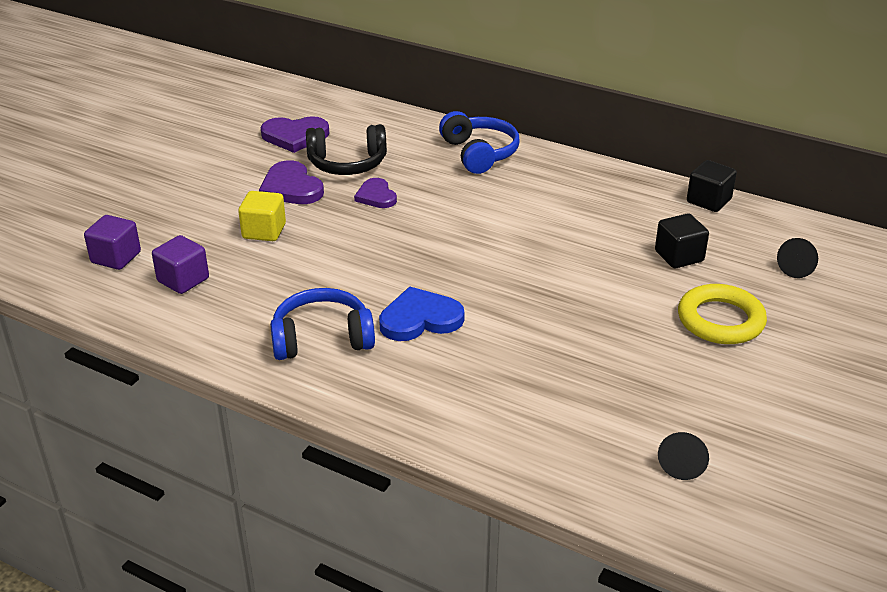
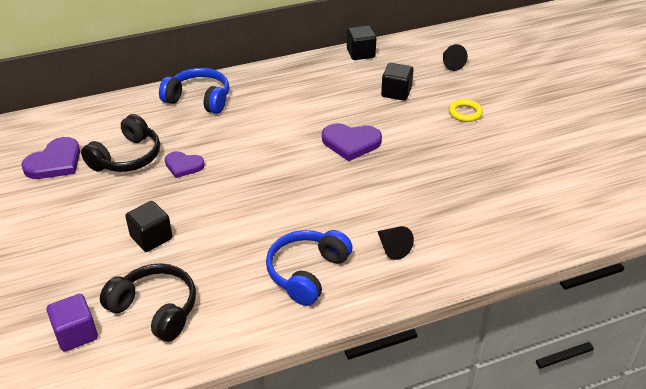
camera: 50 degrees left, 5 degrees up
purple cube [152,235,209,294] -> black headphones [100,263,196,342]
yellow cube [238,191,286,241] -> black cube [125,201,173,252]
purple heart [259,160,324,204] -> purple heart moved to [322,123,382,161]
blue heart [379,287,464,341] -> none
black cone [658,432,709,480] -> black cone moved to [377,226,414,260]
yellow ring [678,284,767,344] -> yellow ring [449,99,483,122], size x0.59

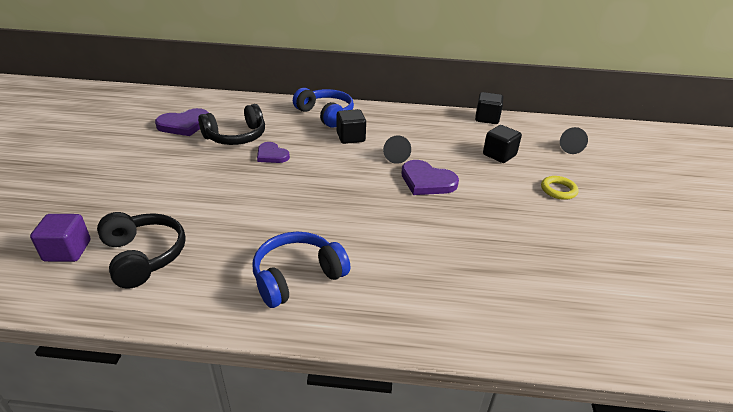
camera: 25 degrees right, 5 degrees down
black cube [125,201,173,252] -> black cube moved to [337,109,366,144]
black cone [377,226,414,260] -> black cone moved to [383,136,411,164]

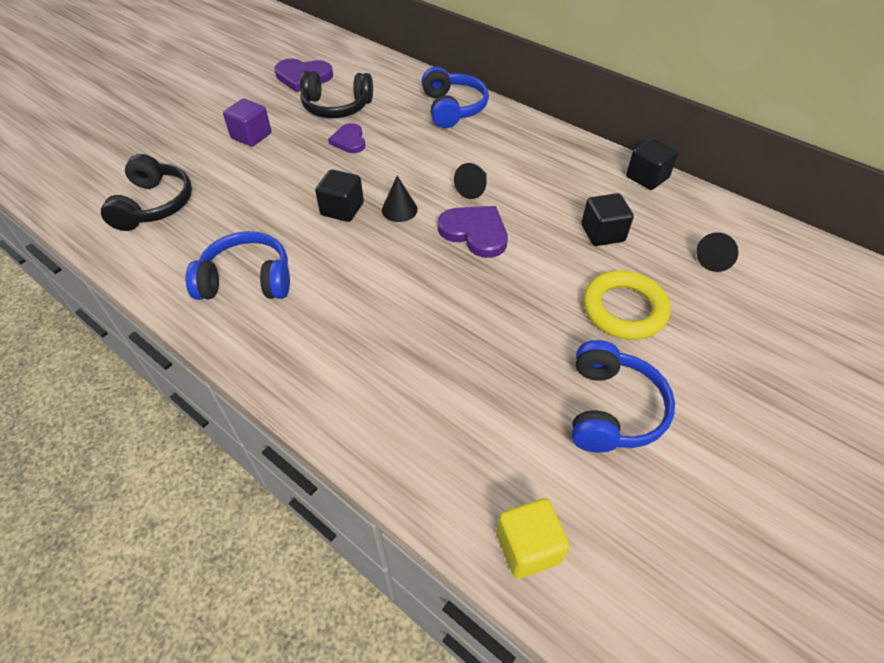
camera: 35 degrees right, 15 degrees up
purple cube [30,214,91,262] -> purple cube moved to [223,98,271,146]
black cube [337,109,366,144] -> black cube moved to [315,169,364,222]
purple heart [401,160,459,195] -> purple heart turned 150 degrees clockwise [438,206,508,258]
yellow ring [541,176,578,200] -> yellow ring [583,270,671,340], size x1.70
none -> black cone [382,176,418,222]
none -> yellow cube [496,498,570,579]
none -> blue headphones [572,340,675,453]

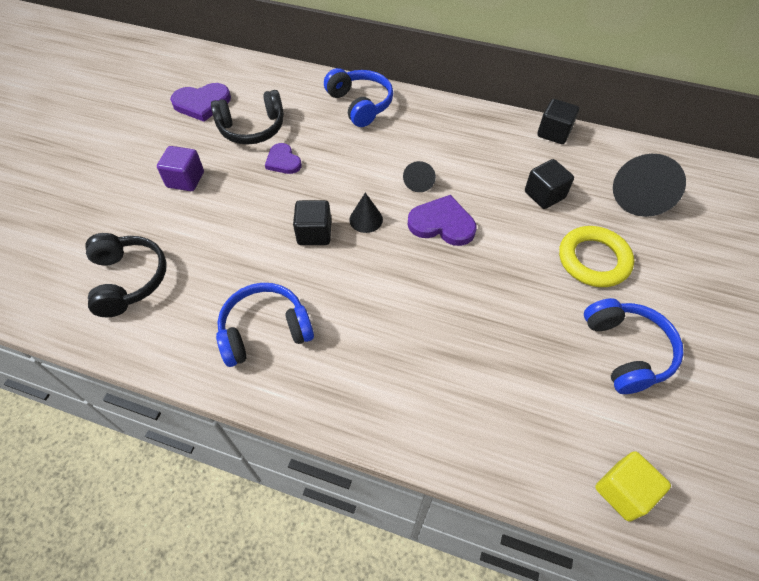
camera: 20 degrees left, 5 degrees up
black cone [696,232,739,272] -> black cone [613,154,686,217], size x1.91

